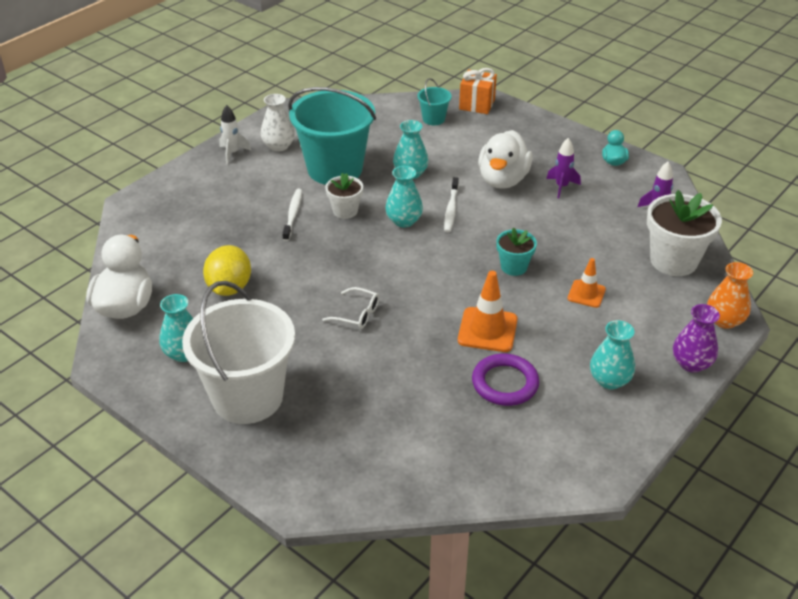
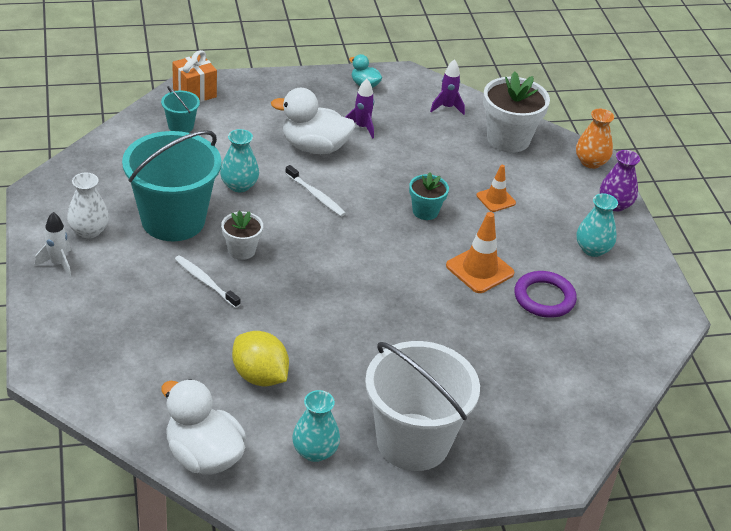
camera: 55 degrees left, 0 degrees up
white glasses [322,287,379,329] -> none
turquoise vase [385,166,423,228] -> none
white duck [478,130,533,189] -> white duck turned 135 degrees clockwise [271,88,355,154]

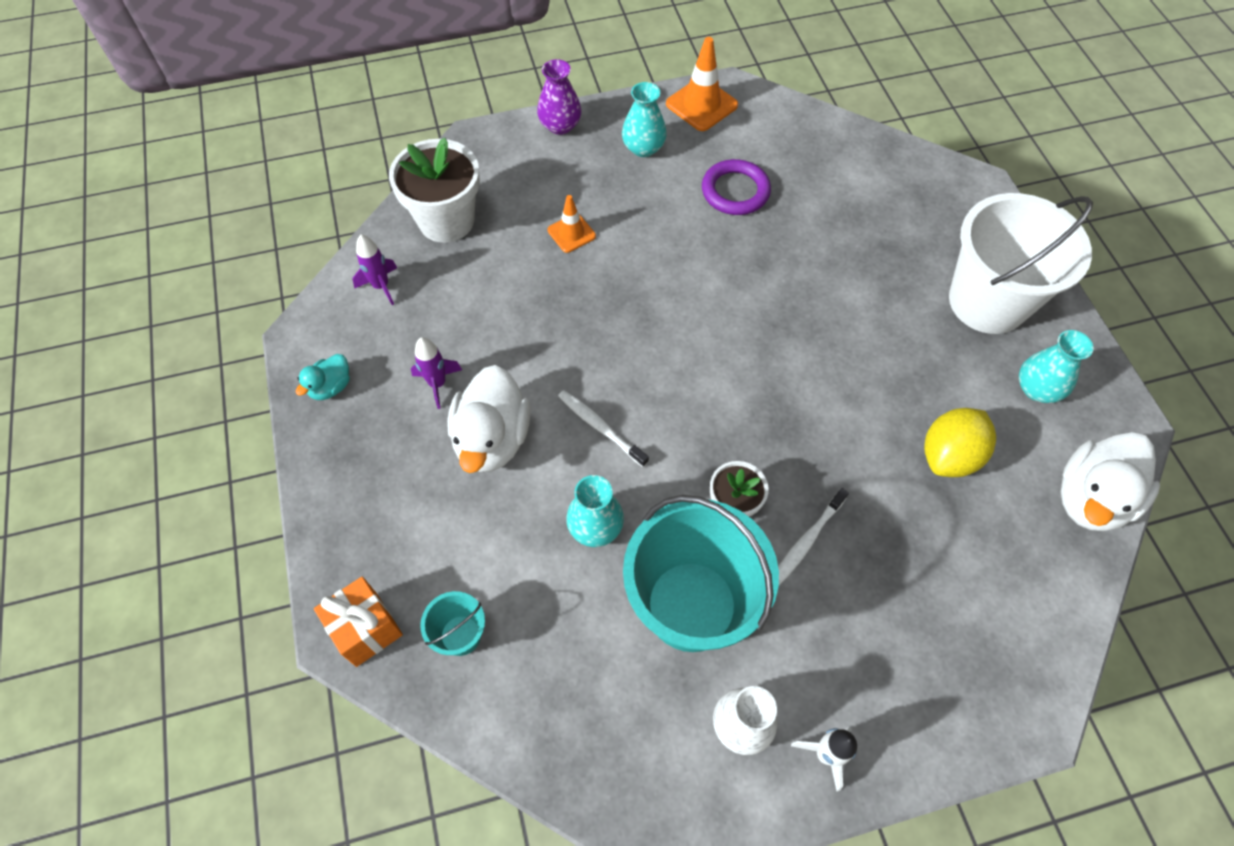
camera: 90 degrees left, 20 degrees up
white toothbrush [285,165,346,217] -> white toothbrush turned 90 degrees counterclockwise [558,390,649,467]
turquoise flower pot [409,172,449,220] -> none
orange traffic cone [446,212,514,293] -> orange traffic cone moved to [666,37,738,131]
orange vase [576,109,614,169] -> none

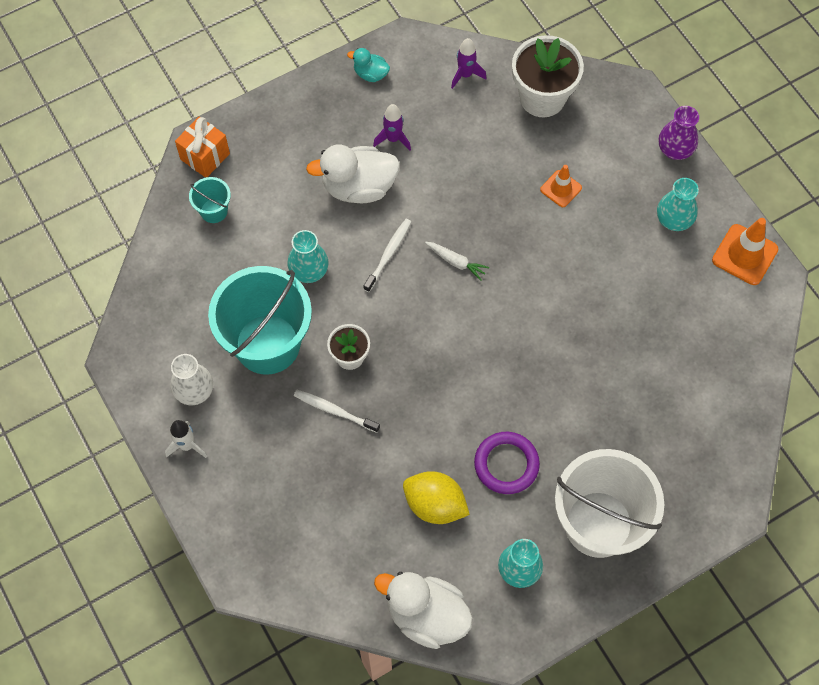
camera: 75 degrees right, 5 degrees up
purple ring [702,159,771,215] -> purple ring moved to [474,432,540,494]
none -> white carrot [425,242,489,281]

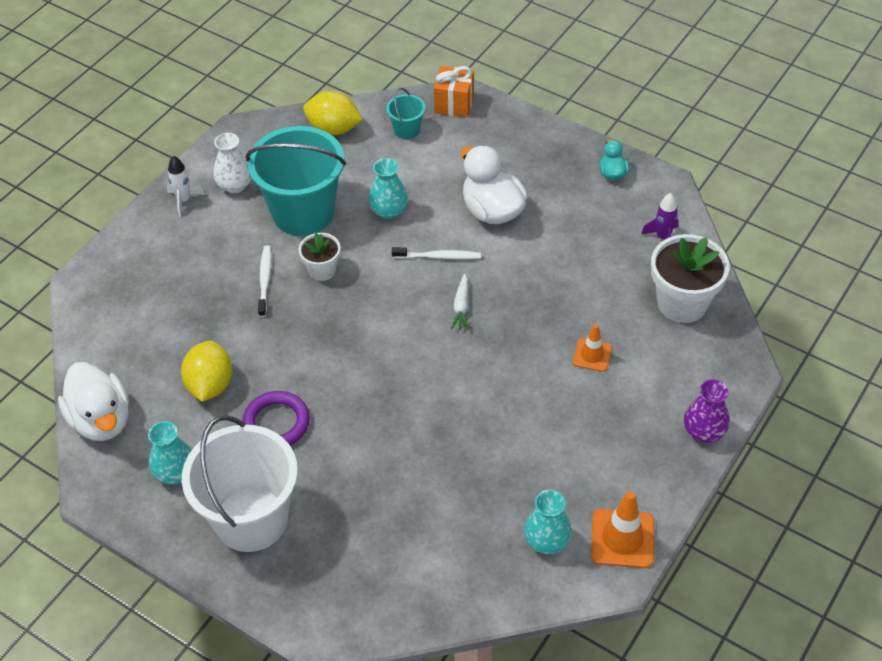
camera: 65 degrees right, 15 degrees down
purple rocket [373,104,411,151] -> none
white duck [374,572,473,649] -> white duck turned 150 degrees clockwise [58,362,129,441]
turquoise vase [657,178,699,231] -> turquoise vase moved to [524,490,572,554]
none -> yellow lemon [303,91,363,135]

